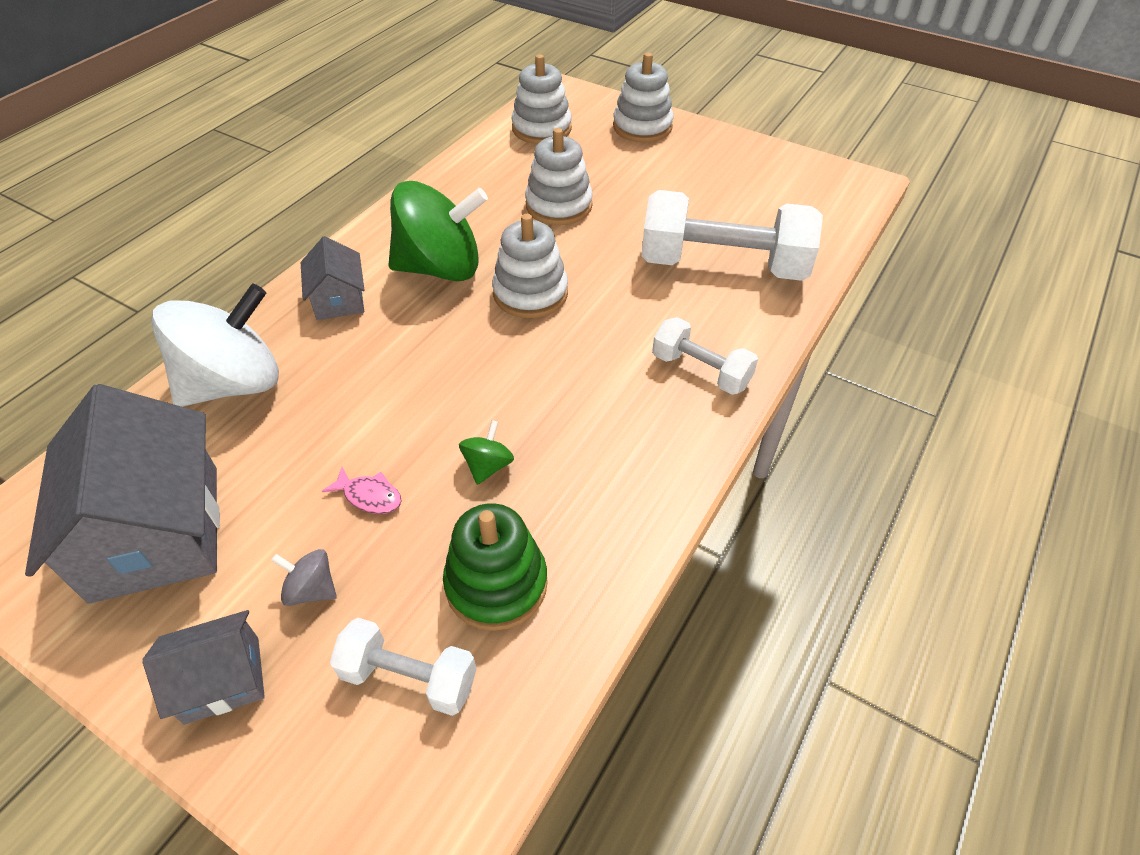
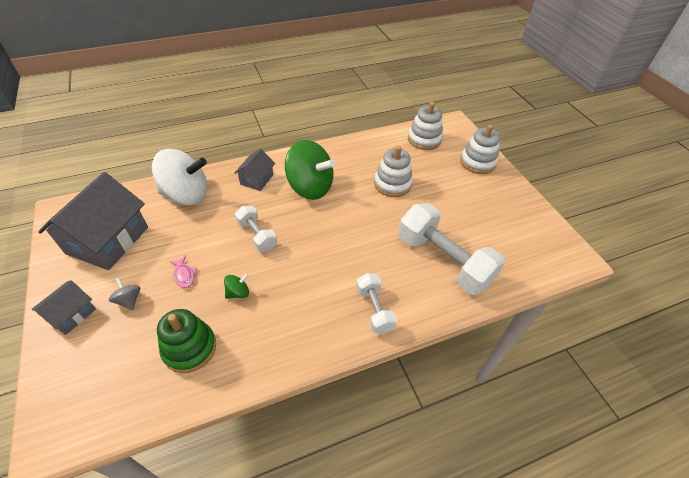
camera: 35 degrees right, 0 degrees up
grey house [142,610,265,725] -> grey house turned 75 degrees counterclockwise [31,280,96,335]
white dumbbell [330,618,476,716] -> white dumbbell moved to [235,206,277,252]
white stacking toy [492,214,568,318] -> none

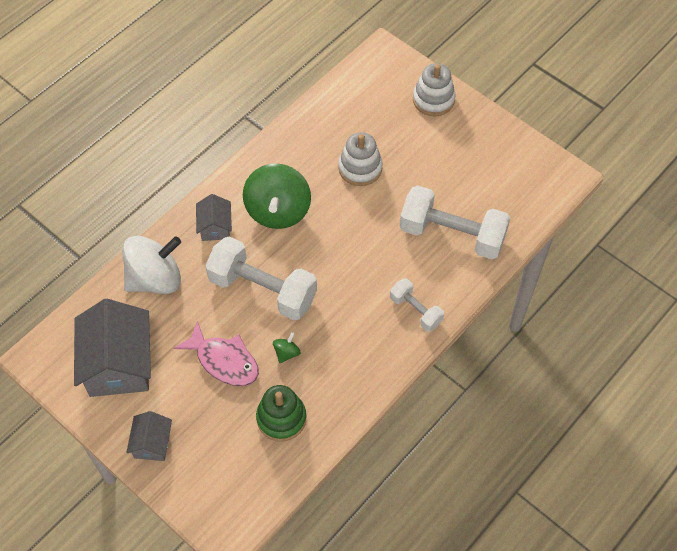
camera: 25 degrees left, 10 degrees up
grey spinning top [109,278,140,310] -> none
pink fish [169,255,197,288] -> pink fish [174,321,259,386], size x2.13
white dumbbell [235,206,277,252] -> white dumbbell [205,236,317,321], size x1.89
green spinning top [285,140,336,200] -> green spinning top turned 90 degrees clockwise [243,163,311,229]
white stacking toy [408,102,443,150] -> none

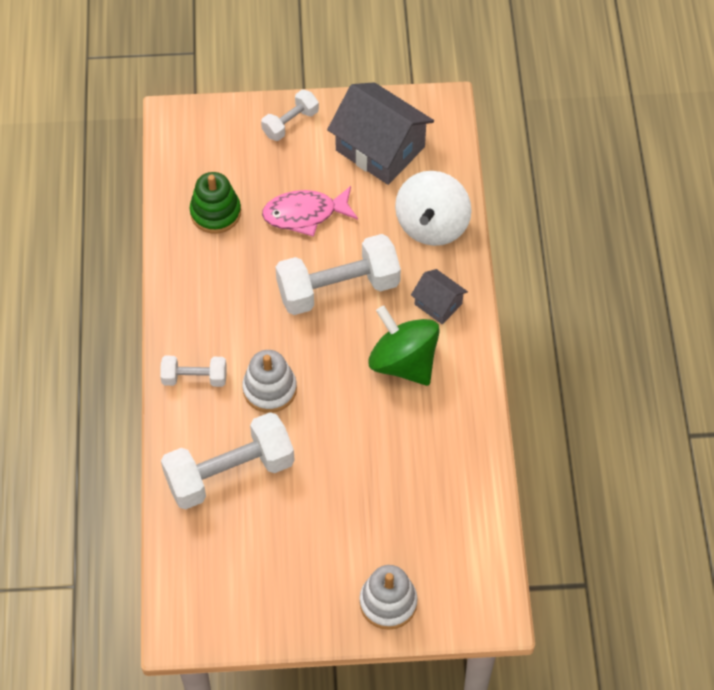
camera: 135 degrees right, 0 degrees up
grey house [126,411,172,461] -> white dumbbell [261,90,319,141]
green spinning top [273,332,300,363] -> none
white stacking toy [339,132,383,186] -> white stacking toy moved to [242,350,297,413]

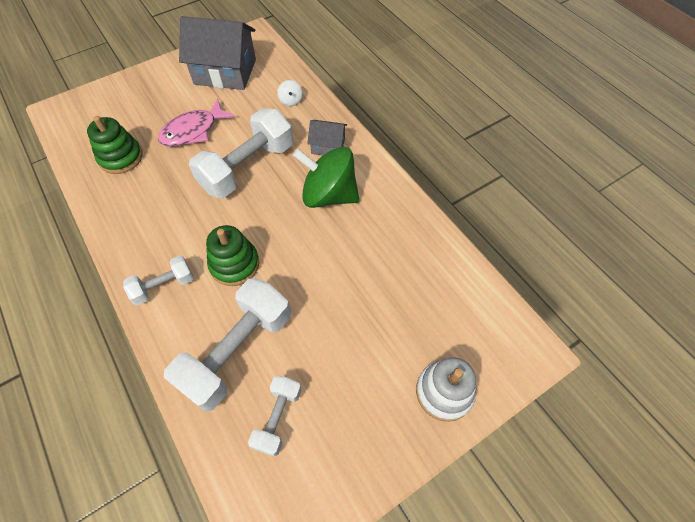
camera: 30 degrees left, 0 degrees up
white stacking toy [242,350,297,413] -> green stacking toy [206,225,259,286]
white dumbbell [261,90,319,141] -> white dumbbell moved to [248,376,302,456]
white spinning top [395,171,472,246] -> white spinning top [277,80,303,106], size x0.41

